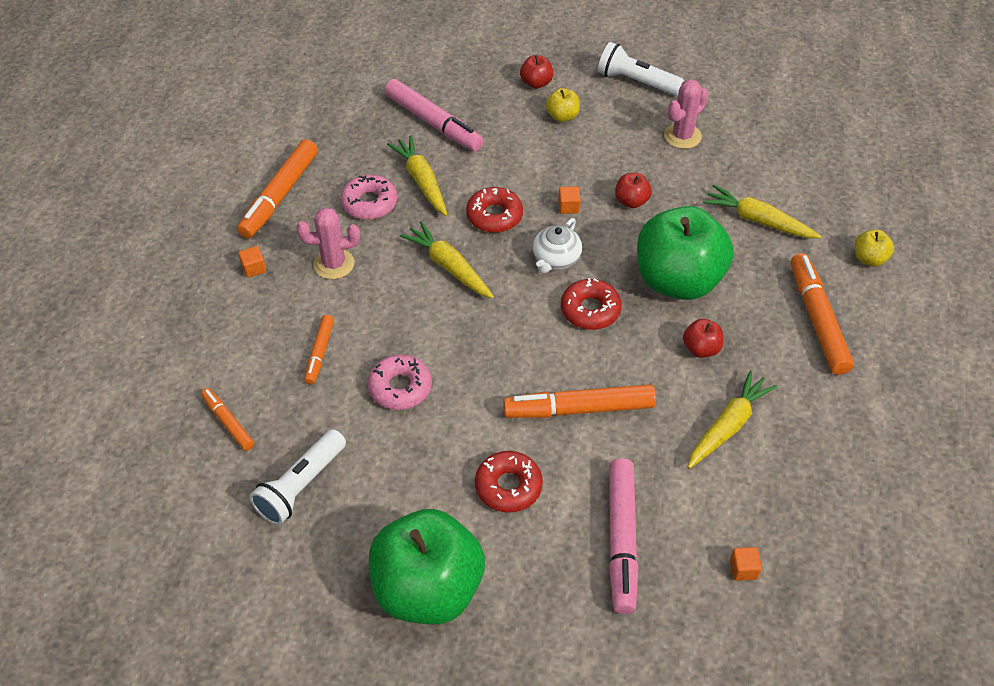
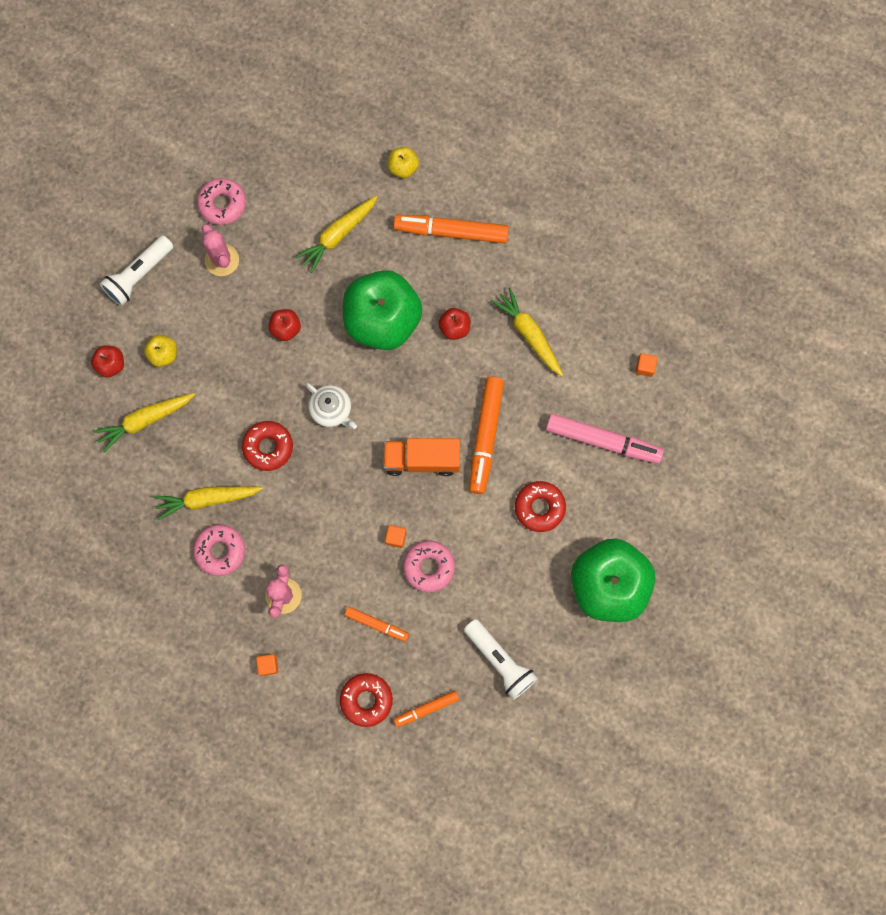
camera: 75 degrees left, 25 degrees up
orange marker [237,139,318,239] -> none
pink marker [384,79,484,151] -> none
yellow carrot [400,221,494,299] -> yellow carrot moved to [93,393,195,452]
orange cube [558,186,581,214] -> orange cube moved to [385,525,406,548]
red donut [561,278,622,330] -> red donut moved to [340,673,393,727]
none -> pink donut [197,178,246,225]
none -> orange truck [383,438,460,476]

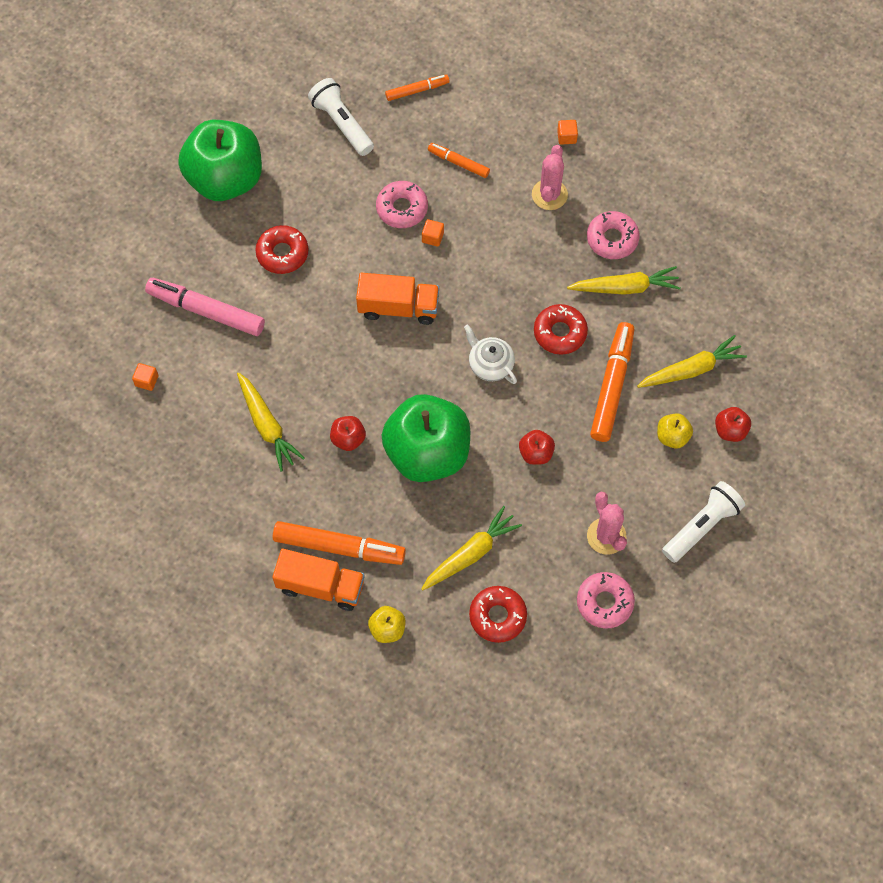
camera: 175 degrees left, 10 degrees down
red donut [340,673,393,727] -> red donut moved to [469,586,527,643]
orange marker [469,377,504,494] -> orange marker moved to [590,322,635,442]
none -> orange truck [272,549,365,611]

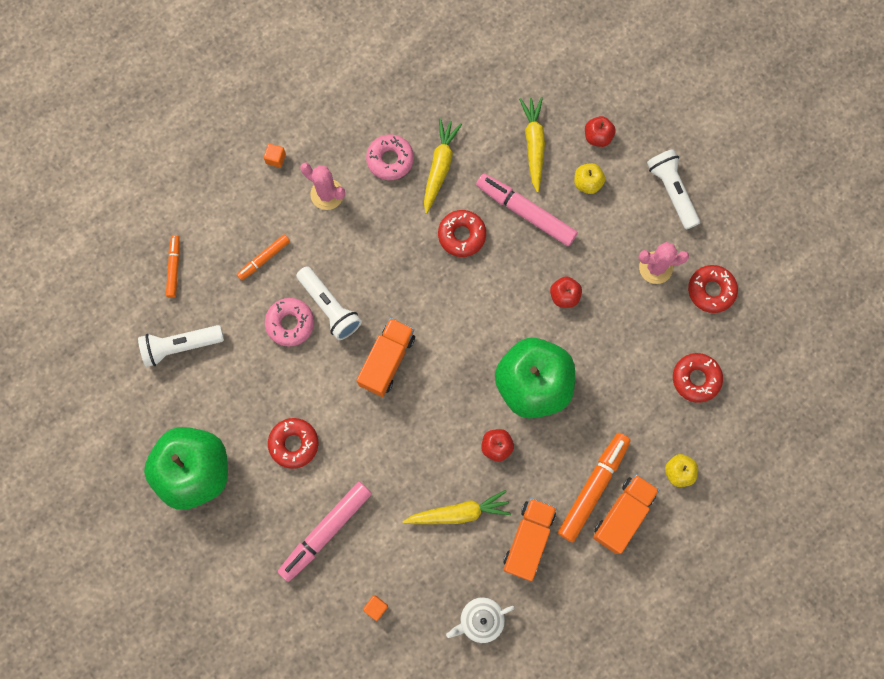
camera: 70 degrees left, 10 degrees up
yellow carrot [421,506,522,591] -> none
orange cube [422,219,444,247] -> white flashlight [296,266,362,340]
white teapot [464,324,517,384] -> white teapot moved to [446,597,515,643]
pink donut [577,572,635,629] -> red donut [688,265,738,313]
orange marker [590,322,635,442] -> pink marker [476,174,578,246]
none -> orange truck [503,498,557,581]

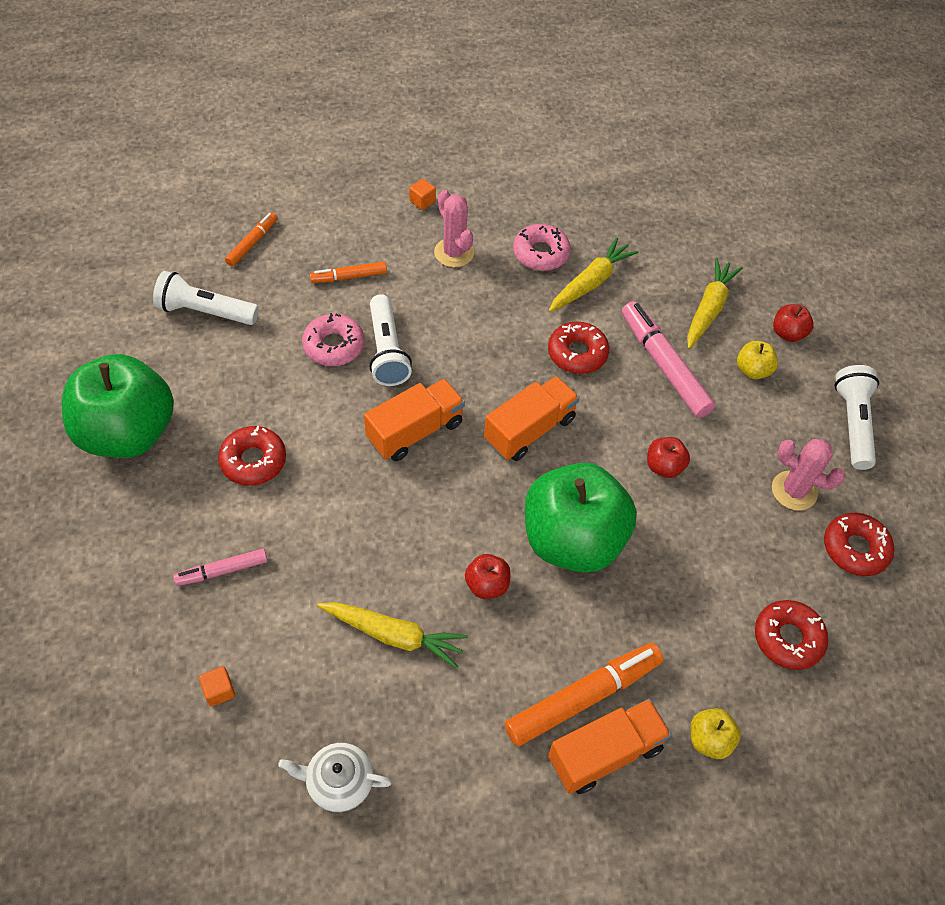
camera: 25 degrees right, 20 degrees down
pink marker [278,482,372,582] -> pink marker [173,549,268,586], size x0.55
orange truck [503,498,557,581] -> orange truck moved to [484,376,580,461]

